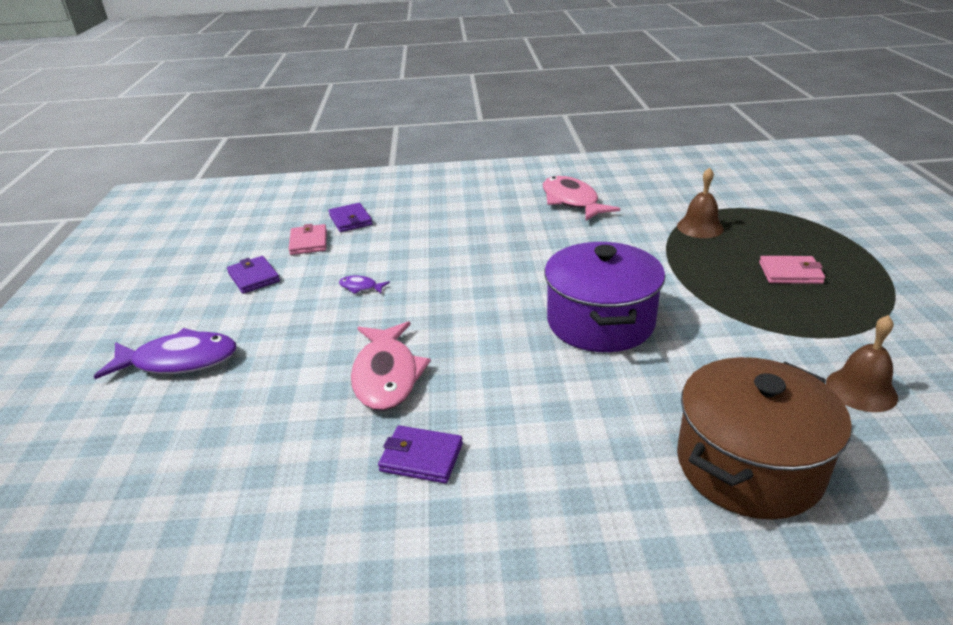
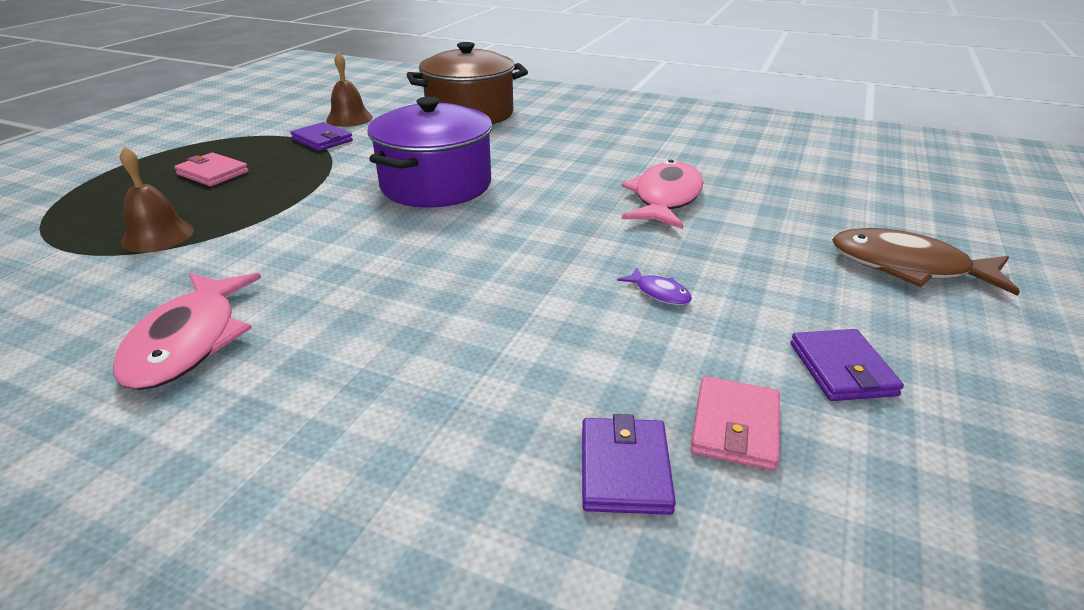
camera: 155 degrees left, 0 degrees up
purple fish [94,328,236,379] -> brown fish [832,228,1020,296]
purple wallet [378,425,463,483] -> purple wallet moved to [290,122,353,151]

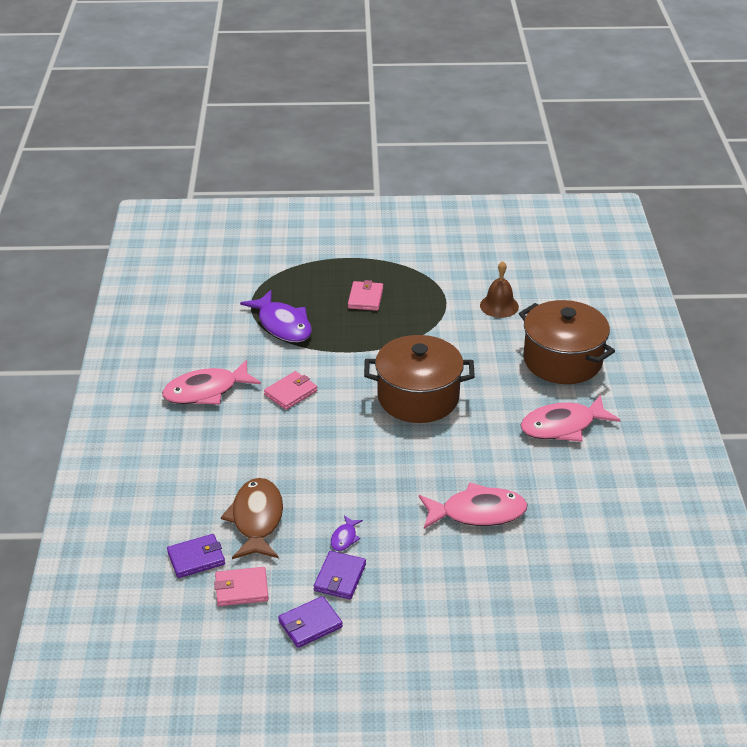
camera: 65 degrees right, 5 degrees up
brown bell [120,147,194,253] -> purple fish [240,290,312,342]
purple wallet [290,122,353,151] -> purple wallet moved to [314,551,366,599]
purple pot [368,96,492,208] -> brown pot [364,335,475,423]
brown fish [832,228,1020,296] -> brown fish moved to [221,478,283,559]
none -> pink wallet [264,371,317,410]
none -> pink fish [521,395,620,442]

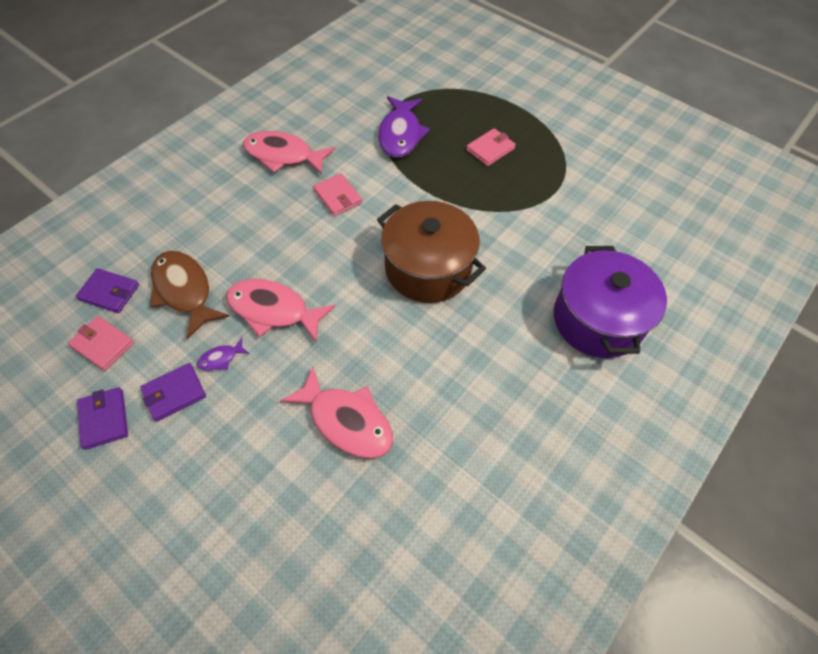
camera: 40 degrees right, 20 degrees up
brown fish [221,478,283,559] -> brown fish turned 75 degrees counterclockwise [150,251,230,339]
pink wallet [264,371,317,410] -> pink wallet turned 60 degrees clockwise [313,173,362,216]
purple wallet [278,596,343,648] -> purple wallet turned 60 degrees clockwise [77,387,128,450]
brown bell [480,261,519,318] -> none
brown pot [519,300,615,384] -> purple pot [554,246,667,358]
pink fish [521,395,620,442] -> pink fish moved to [226,279,335,342]

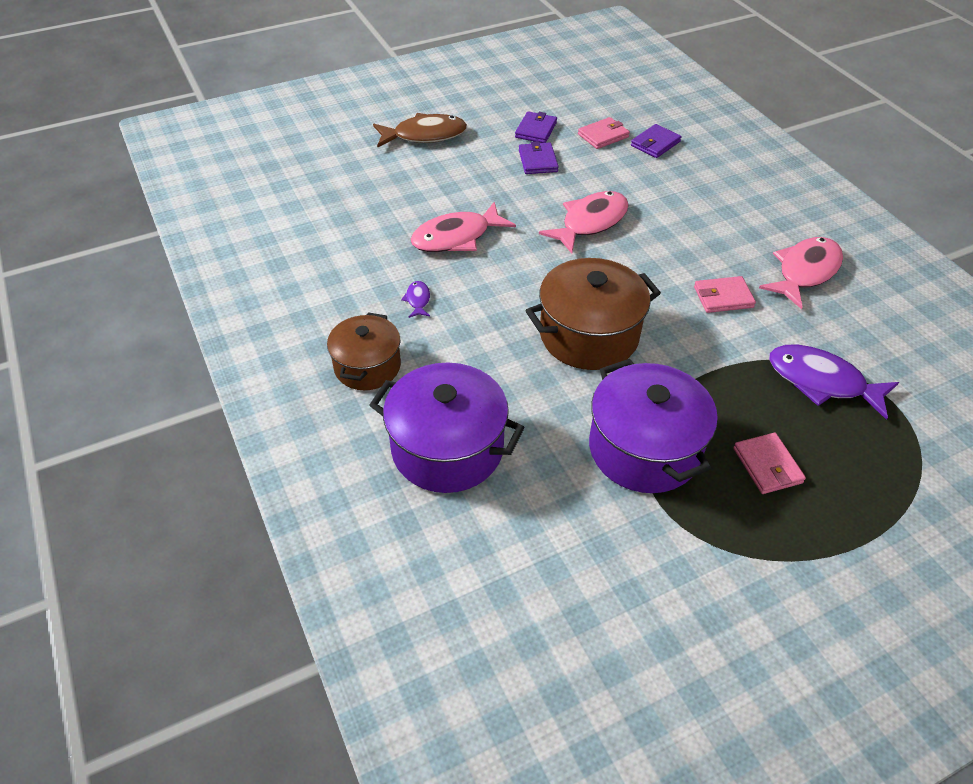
camera: 115 degrees right, 10 degrees down
purple wallet [77,387,128,450] -> purple wallet turned 75 degrees counterclockwise [515,111,557,143]
brown fish [150,251,230,339] -> brown fish moved to [373,113,467,148]
purple fish [197,338,249,371] -> purple fish moved to [401,281,430,318]
none -> brown pot [327,312,401,390]
none -> purple pot [589,359,718,493]

